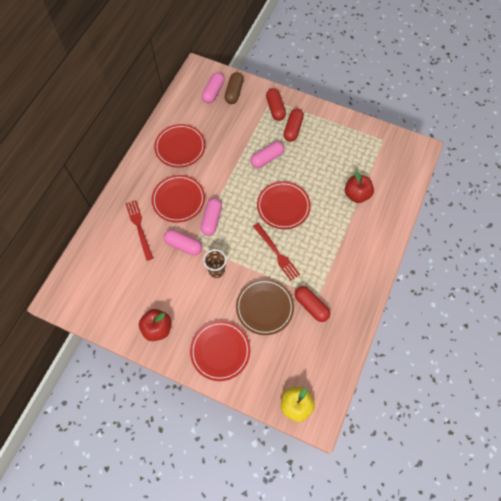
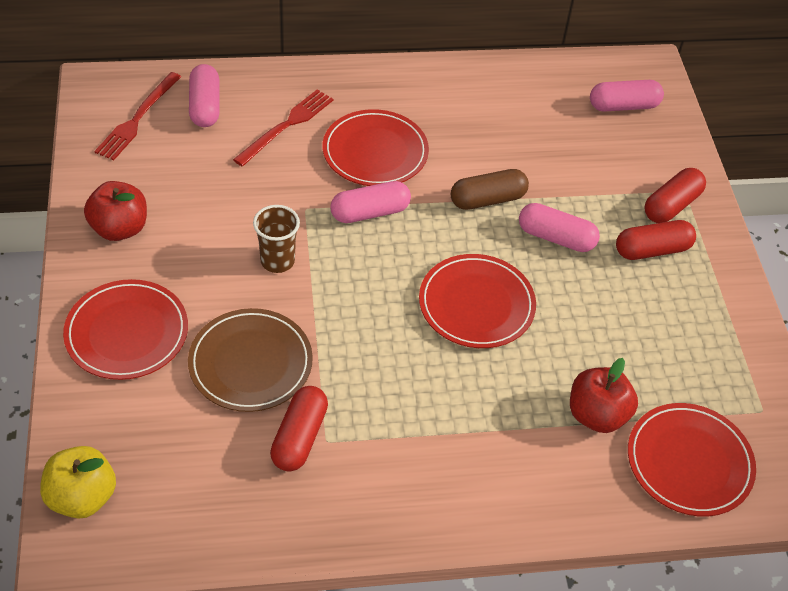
camera: 55 degrees right, 15 degrees down
red plate [154,124,205,168] -> red plate moved to [628,403,756,516]
pink capsule [164,230,202,255] -> pink capsule moved to [189,64,220,127]
brown capsule [224,72,244,104] -> brown capsule moved to [451,169,529,210]
red fork [253,223,300,281] -> red fork moved to [94,72,181,161]

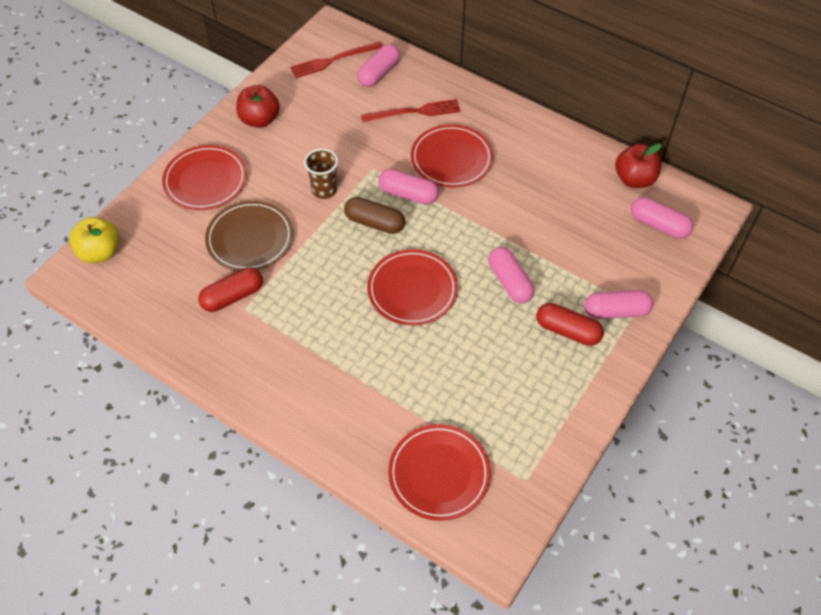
camera: 45 degrees right, 5 degrees up
brown capsule [451,169,529,210] -> brown capsule moved to [344,197,405,234]
red apple [570,358,638,433] -> red apple moved to [615,144,662,188]
red capsule [644,168,706,223] -> pink capsule [584,290,653,319]

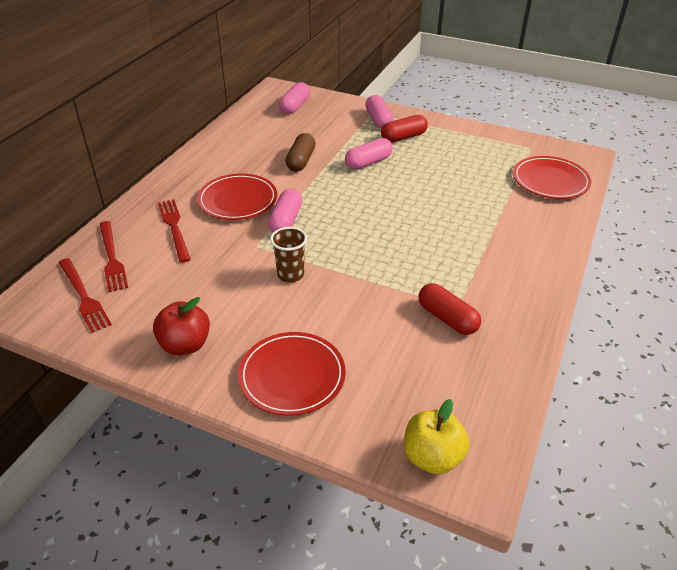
camera: 100 degrees left, 15 degrees down
brown plate [205,201,293,271] -> none
brown capsule [344,197,405,234] -> brown capsule moved to [285,133,316,172]
pink capsule [357,44,400,87] -> red fork [100,221,128,292]
red plate [367,249,458,325] -> none
red capsule [536,303,604,346] -> red capsule turned 45 degrees clockwise [381,115,428,142]
red apple [615,144,662,188] -> none

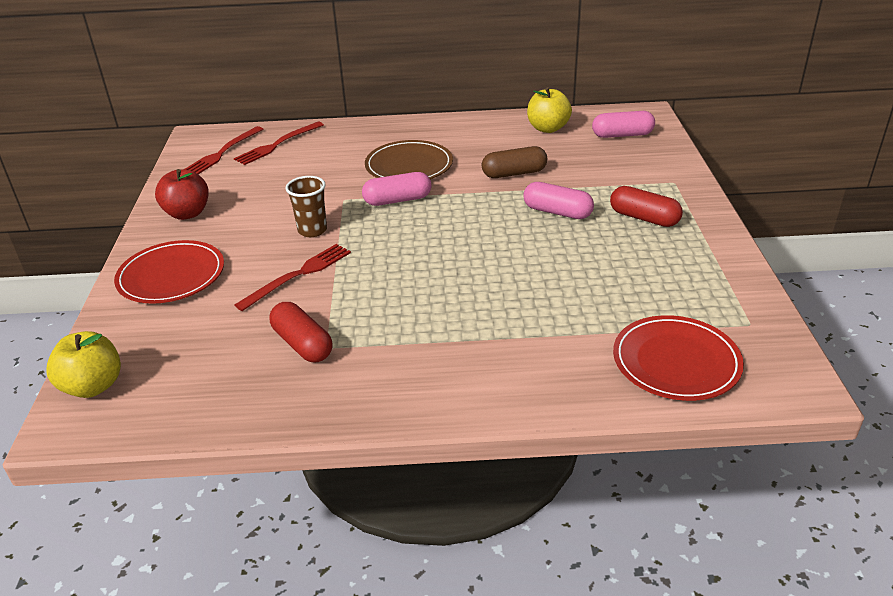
camera: 65 degrees right, 5 degrees down
red fork [158,199,191,263] -> red fork moved to [235,244,351,311]
red plate [197,174,277,220] -> brown plate [365,140,453,179]
pink capsule [365,95,393,129] -> none
red capsule [419,283,481,335] -> red capsule turned 60 degrees counterclockwise [269,302,332,363]
none -> yellow apple [527,87,572,133]

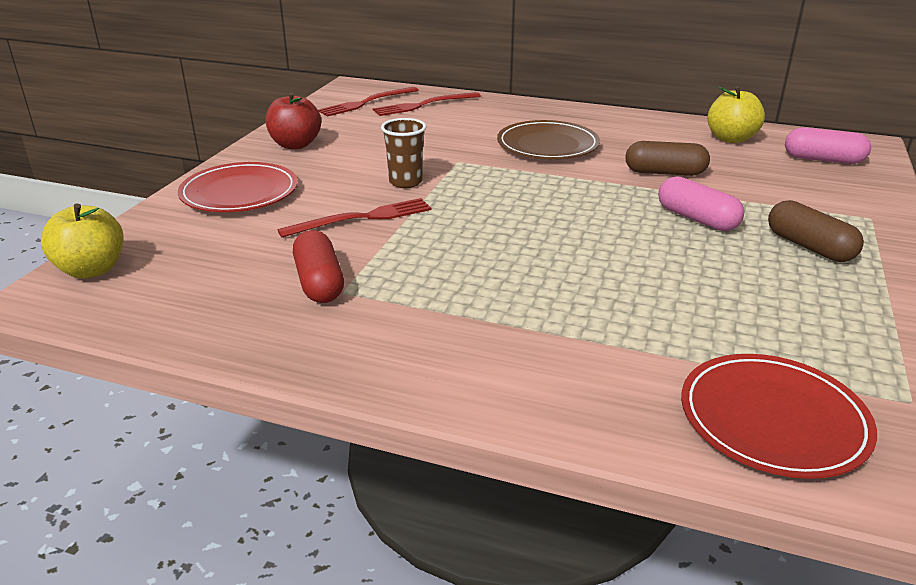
camera: 20 degrees right, 5 degrees down
pink capsule [362,172,432,206] -> none
red capsule [610,186,683,227] -> brown capsule [768,200,864,262]

